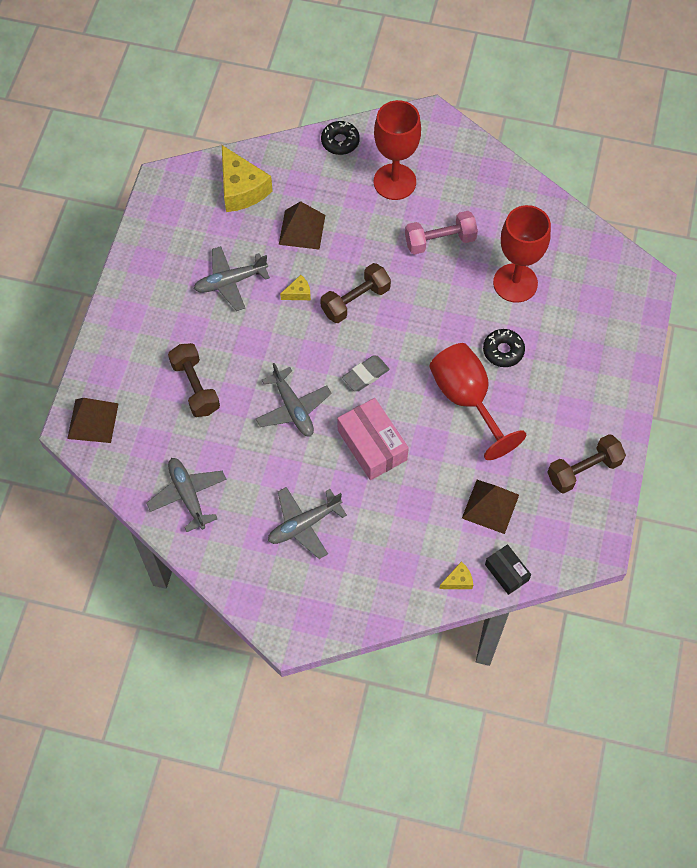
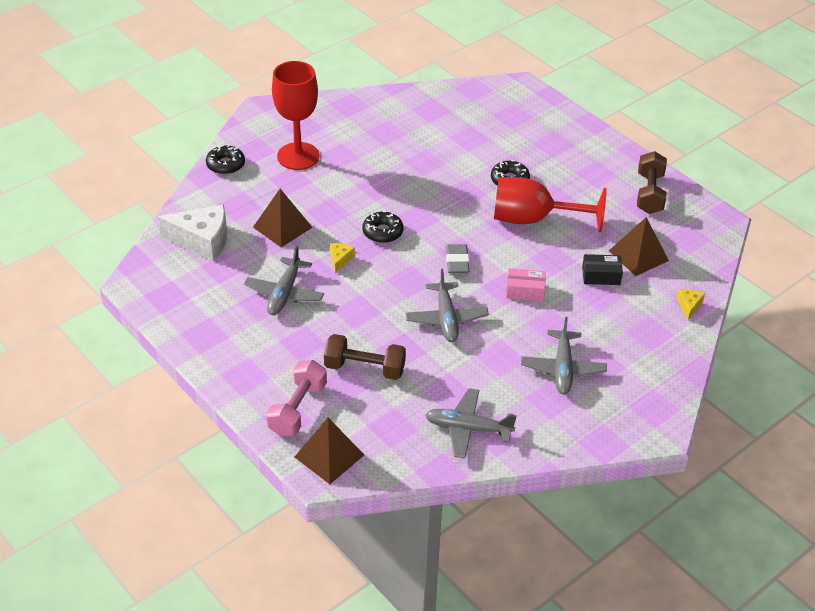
camera: 55 degrees left, 20 degrees down
yellow cheese [222,145,273,212] -> white cheese [158,205,227,261]
grey plane [256,363,332,436] -> grey plane turned 75 degrees clockwise [406,269,489,342]
brown dumbbell [320,263,391,323] -> black donut [363,211,403,243]
pink box [337,398,409,480] -> pink box [506,268,546,301], size x0.58
pink dumbbell [405,211,478,255] -> pink dumbbell moved to [266,360,327,436]
black box [485,544,531,595] -> black box moved to [582,254,623,285]
red goblet [493,205,551,303] -> none

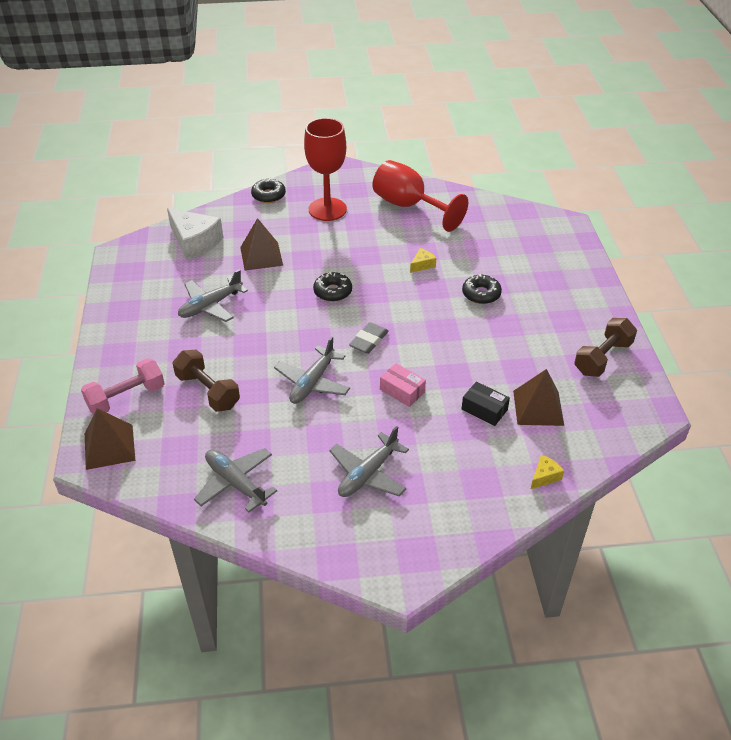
camera: 35 degrees right, 0 degrees up
yellow cheese [330,243,355,273] -> yellow cheese moved to [410,248,436,273]
red goblet [494,177,607,233] -> red goblet moved to [373,160,468,232]

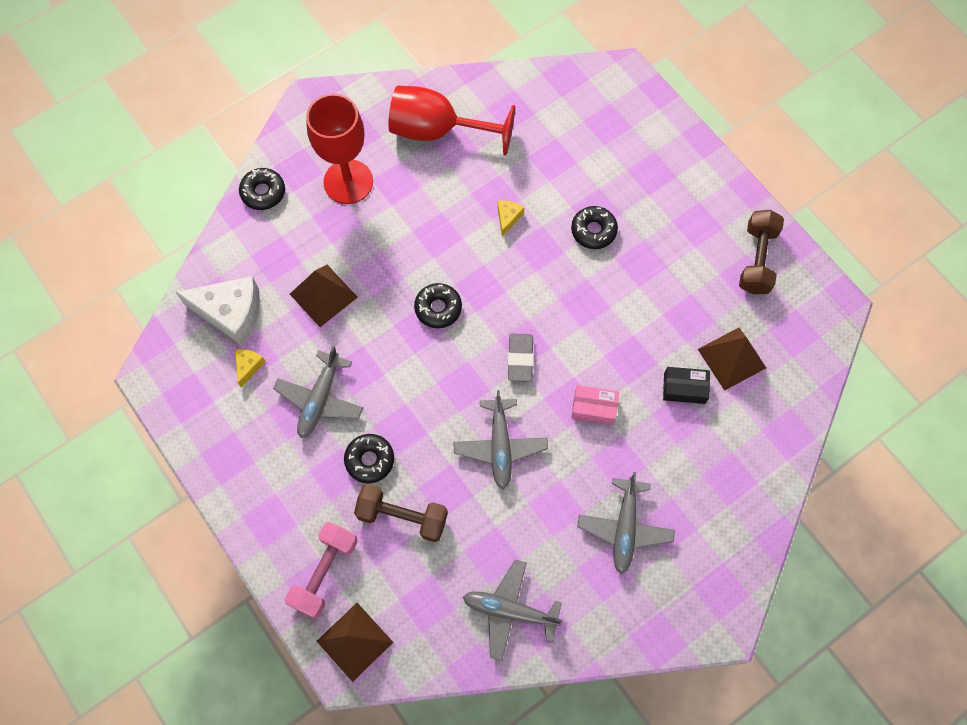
camera: 30 degrees left, 25 degrees up
yellow cheese [531,455,564,489] -> yellow cheese moved to [235,349,266,387]
none -> black donut [344,434,394,483]

